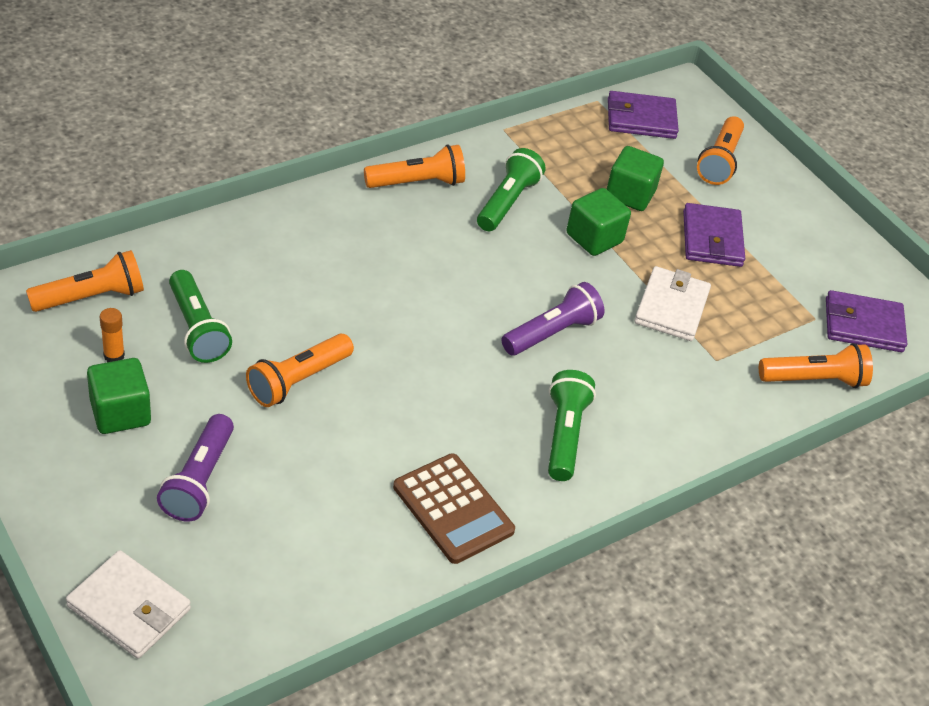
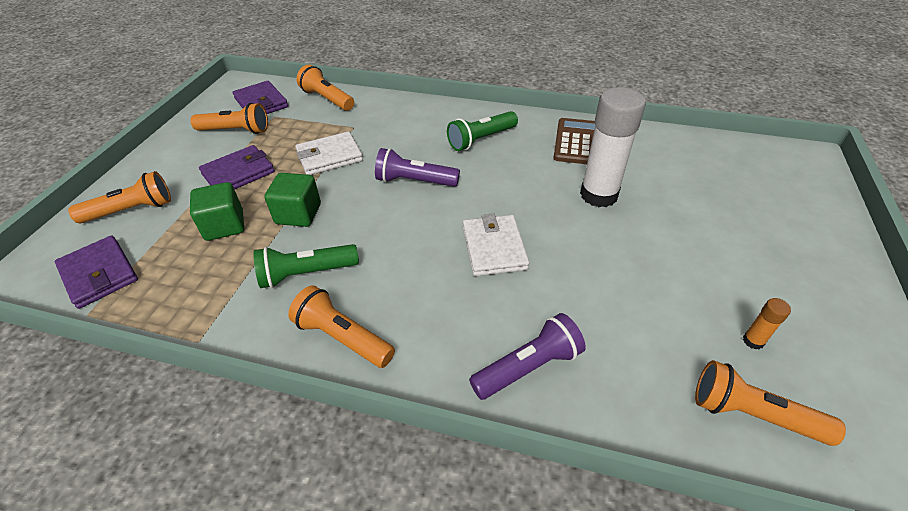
camera: 125 degrees left, 0 degrees up
white wallet [66,550,191,659] -> white wallet moved to [463,213,530,276]
green cube [87,358,151,434] -> none
purple flashlight [157,414,234,522] -> purple flashlight moved to [469,313,586,400]
green flashlight [169,270,232,363] -> none
orange flashlight [246,333,354,407] -> orange flashlight moved to [190,103,268,134]
none -> white glue stick [580,87,646,207]

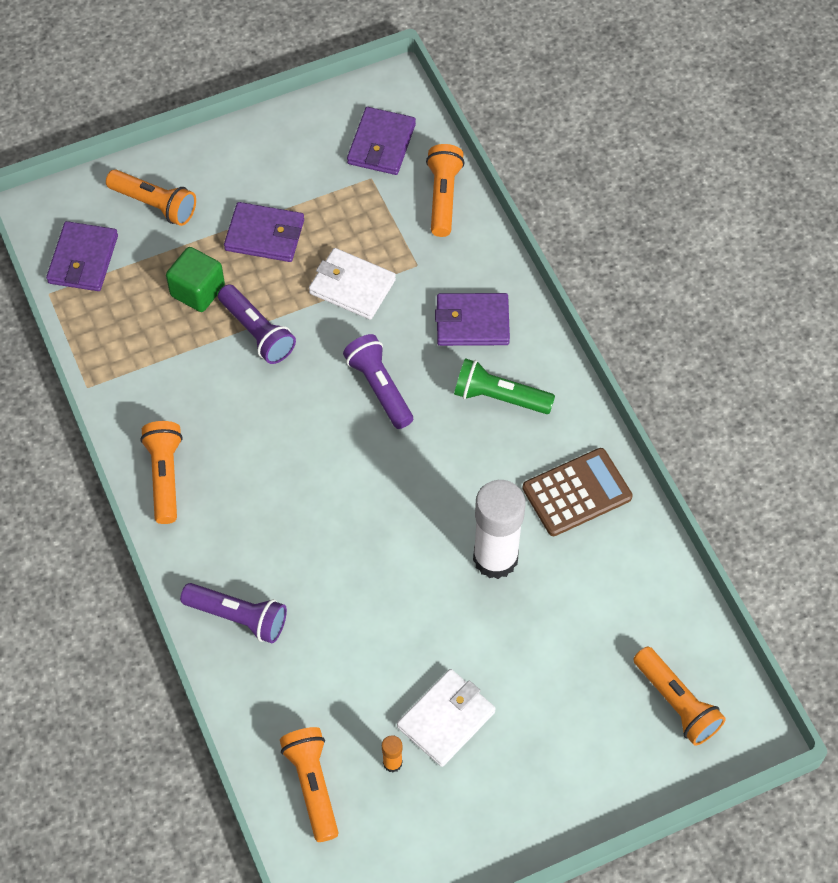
camera: 50 degrees right, 15 degrees up
orange flashlight [190,103,268,134] -> orange flashlight moved to [633,647,726,746]
green flashlight [253,244,359,288] -> none
green cube [264,173,321,227] -> purple flashlight [218,284,296,364]
white wallet [463,213,530,276] -> white wallet moved to [397,669,496,767]
none -> purple wallet [435,293,510,346]

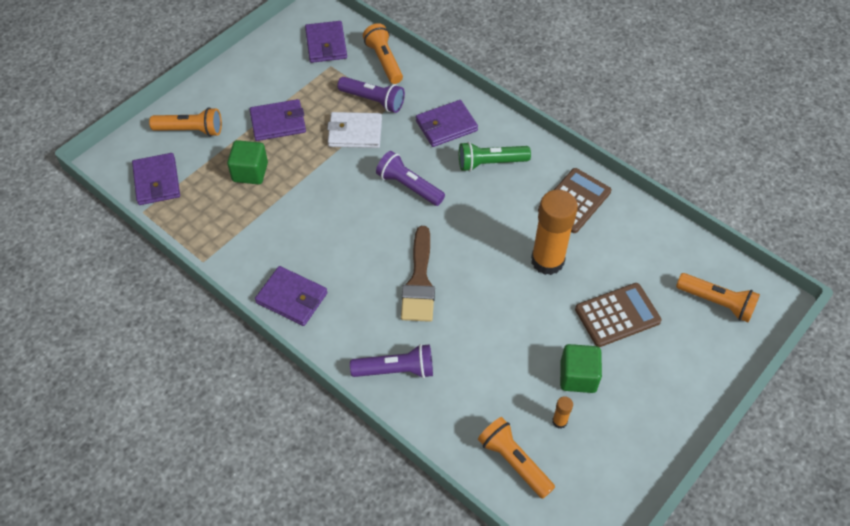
camera: 25 degrees left, 5 degrees down
orange flashlight [140,421,183,524] -> purple wallet [255,266,328,326]
purple flashlight [218,284,296,364] -> purple flashlight moved to [337,77,405,113]
white wallet [397,669,496,767] -> green cube [560,344,602,393]
white glue stick [473,480,525,579] -> orange glue stick [531,190,578,275]
none -> brown brush [401,226,435,322]
none -> brown calculator [575,283,662,347]

